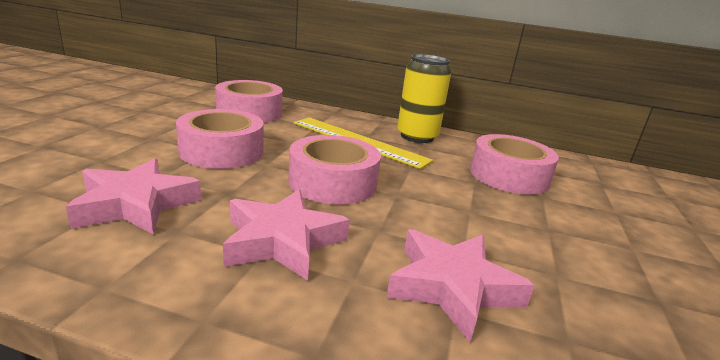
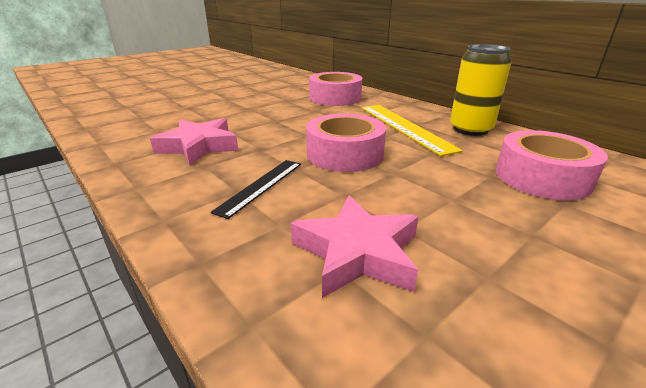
camera: 35 degrees right, 5 degrees up
pink tape [176,109,264,169] -> none
pink star [223,190,350,281] -> black ruler [211,160,301,219]

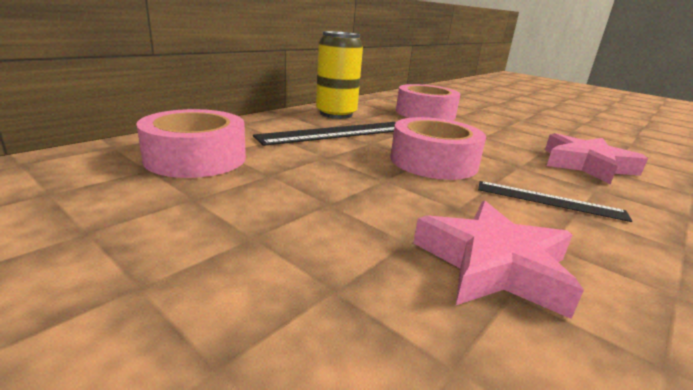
camera: 100 degrees left, 5 degrees down
yellow ruler [362,105,463,156] -> black ruler [253,122,396,146]

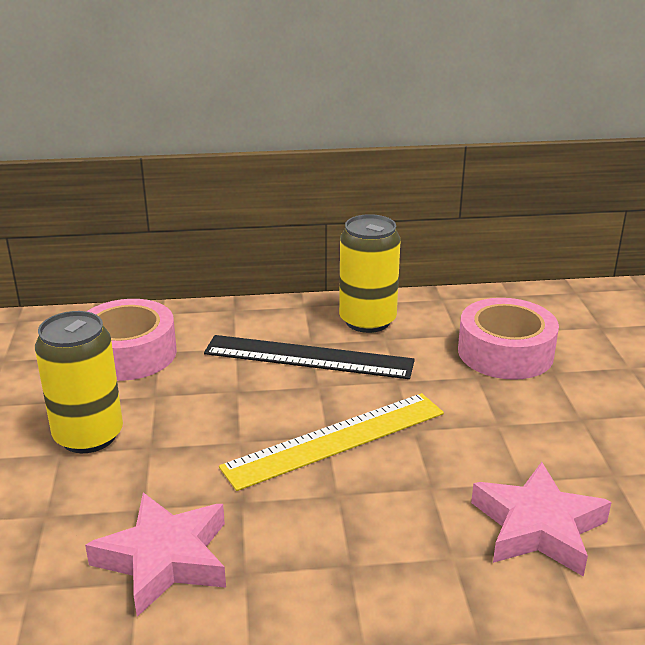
camera: 45 degrees right, 5 degrees up
pink tape [391,117,486,180] -> yellow ruler [219,393,444,491]
black ruler [478,181,632,222] -> none
none -> yellow can [35,311,123,453]

